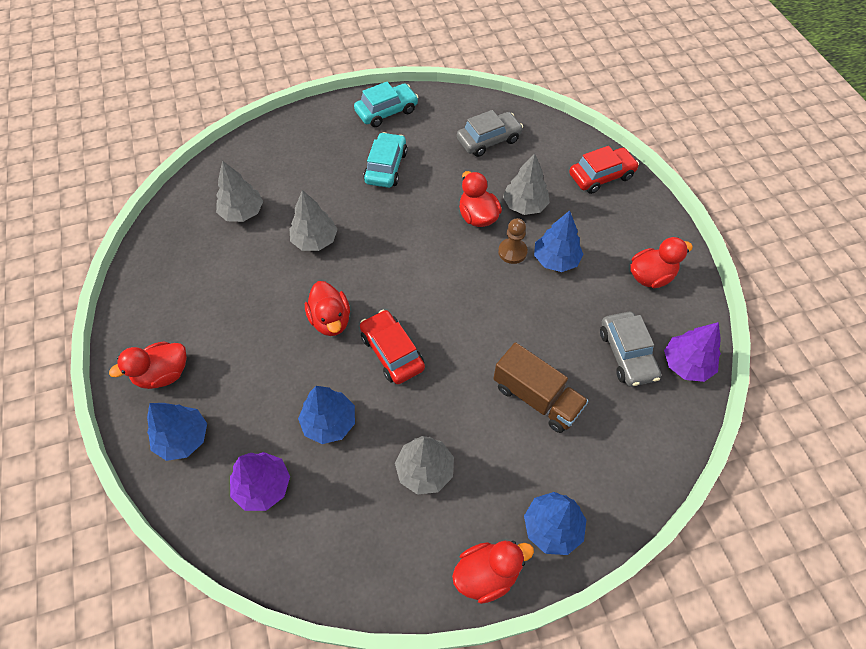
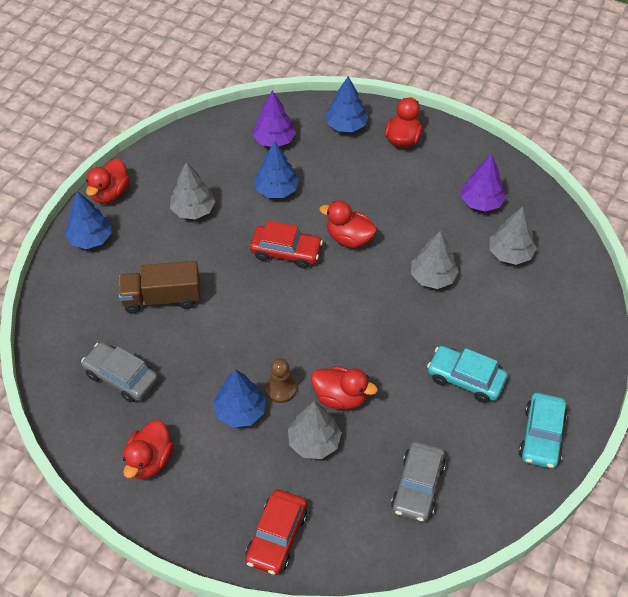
camera: 135 degrees right, 5 degrees down
turquoise car [363,132,407,188] -> turquoise car turned 150 degrees clockwise [427,346,507,403]
purple tree [664,322,721,382] -> purple tree moved to [461,154,506,212]

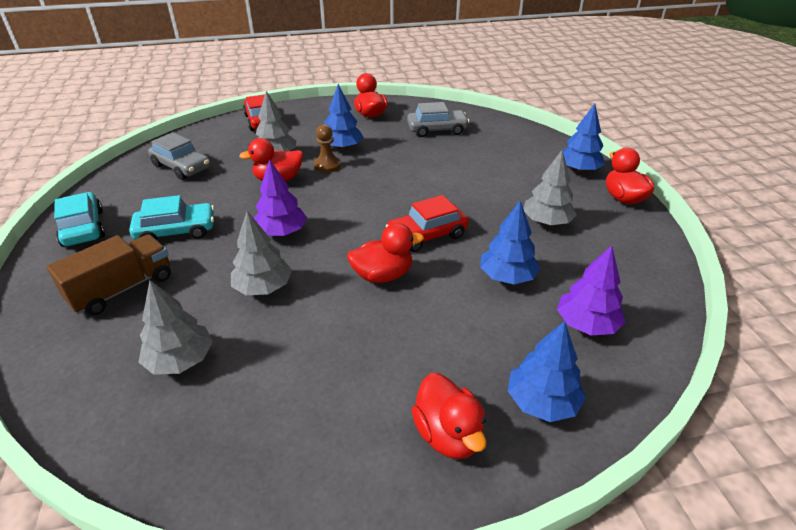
camera: 140 degrees right, 15 degrees down
brown truck [119,261,201,314] -> brown truck moved to [47,234,171,315]
grey car [391,441,446,522] -> grey car turned 150 degrees clockwise [148,132,210,180]
purple tree [461,154,506,212] -> purple tree moved to [254,159,307,236]

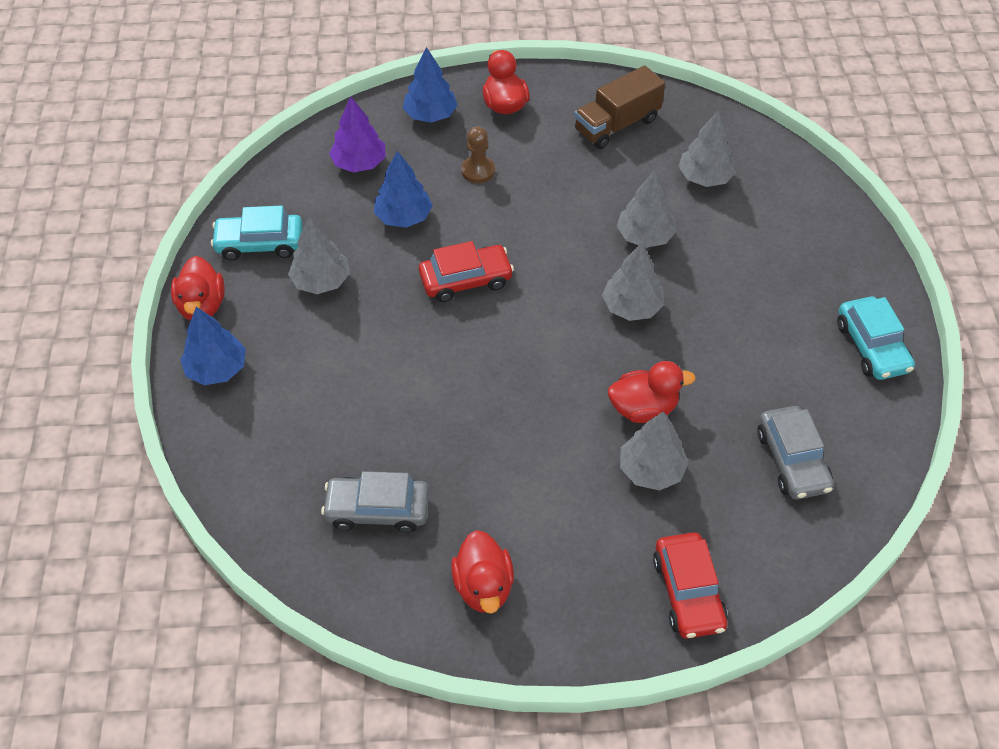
camera: 170 degrees left, 15 degrees up
brown truck [47,234,171,315] -> brown truck moved to [574,65,665,149]
turquoise car [129,195,214,240] -> turquoise car moved to [211,206,303,261]
grey car [148,132,210,180] -> grey car turned 150 degrees counterclockwise [757,406,834,499]
purple tree [254,159,307,236] -> grey tree [602,243,664,321]
brown pawn [314,124,341,173] -> brown pawn moved to [461,126,495,183]
blue tree [324,84,364,150] -> none
red duck [347,223,424,283] -> none

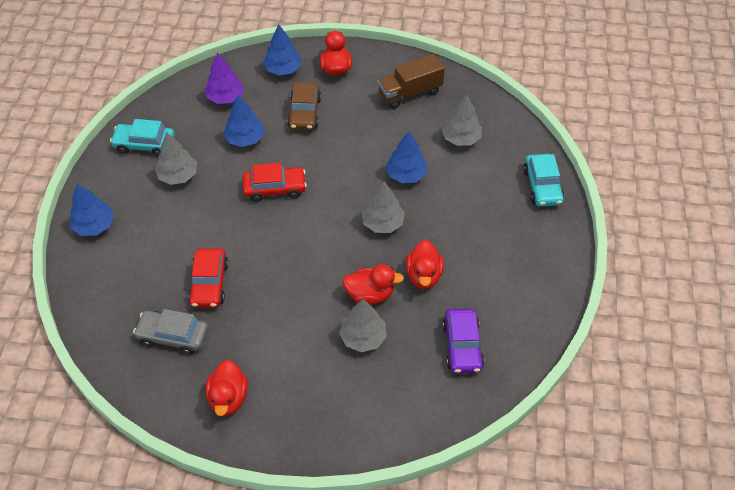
camera: 10 degrees right, 0 degrees up
red duck [171,256,225,321] -> red duck moved to [406,240,444,289]
brown pawn [461,126,495,183] -> brown car [287,83,321,130]
grey tree [617,171,677,248] -> blue tree [386,131,428,183]
red car [653,532,728,639] -> red car moved to [188,248,229,308]
grey car [757,406,834,499] -> purple car [442,308,484,373]
turquoise car [837,296,915,380] -> turquoise car moved to [523,154,564,207]

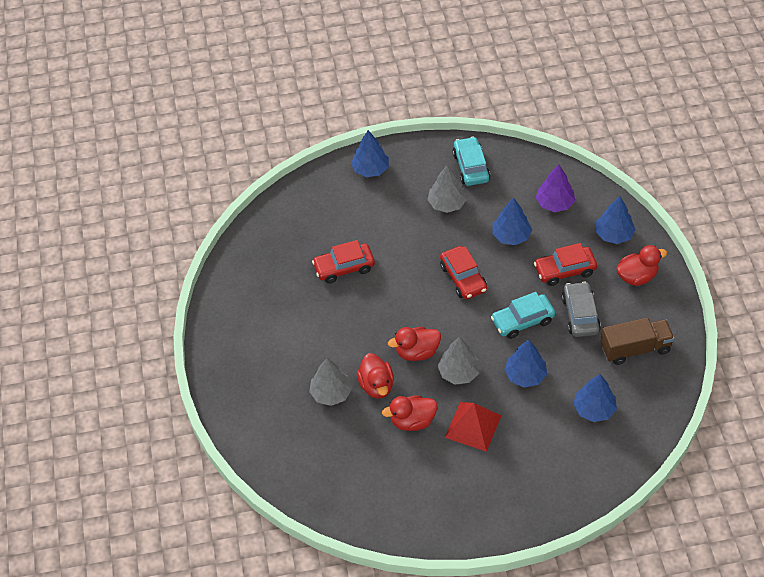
camera: 75 degrees right, 0 degrees up
grey car [133,309,208,355] -> grey car moved to [562,281,601,337]
red duck [206,360,248,416] -> red duck moved to [388,327,441,361]
brown car [287,83,321,130] -> red car [534,243,597,286]
brown truck [378,54,445,109] -> brown truck turned 120 degrees clockwise [601,318,675,365]
grey tree [442,94,482,146] -> blue tree [573,374,617,422]
purple car [442,308,484,373] -> none
turquoise car [523,154,564,207] -> turquoise car moved to [491,292,555,339]
none -> red pyramid [445,402,502,452]

